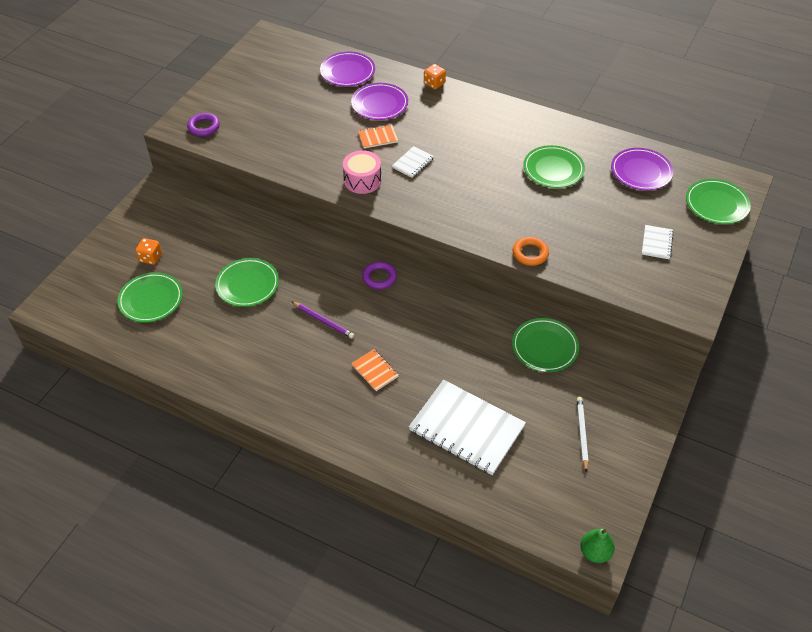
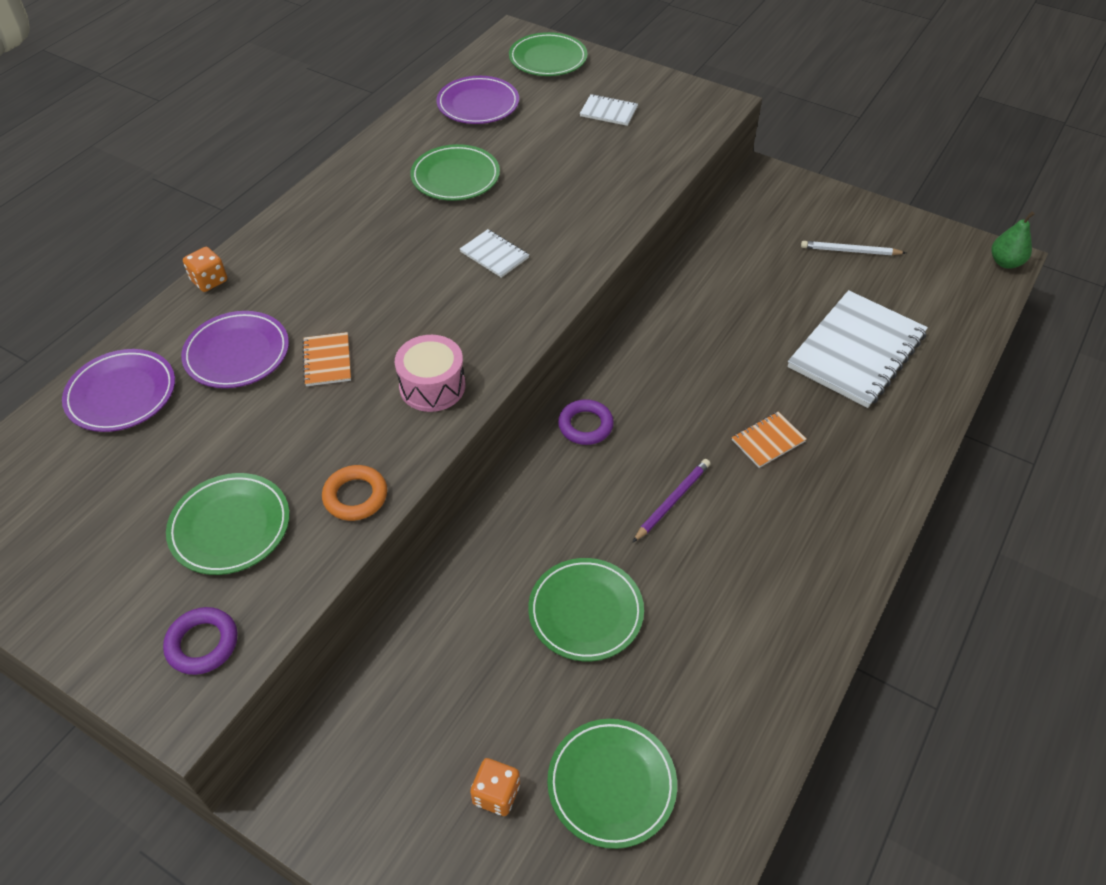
camera: 85 degrees left, 0 degrees up
white notebook [392,146,434,178] -> white notebook moved to [460,229,529,278]
green plate [512,318,579,372] -> green plate moved to [166,473,290,575]
orange ring [513,237,549,266] -> orange ring moved to [322,465,387,521]

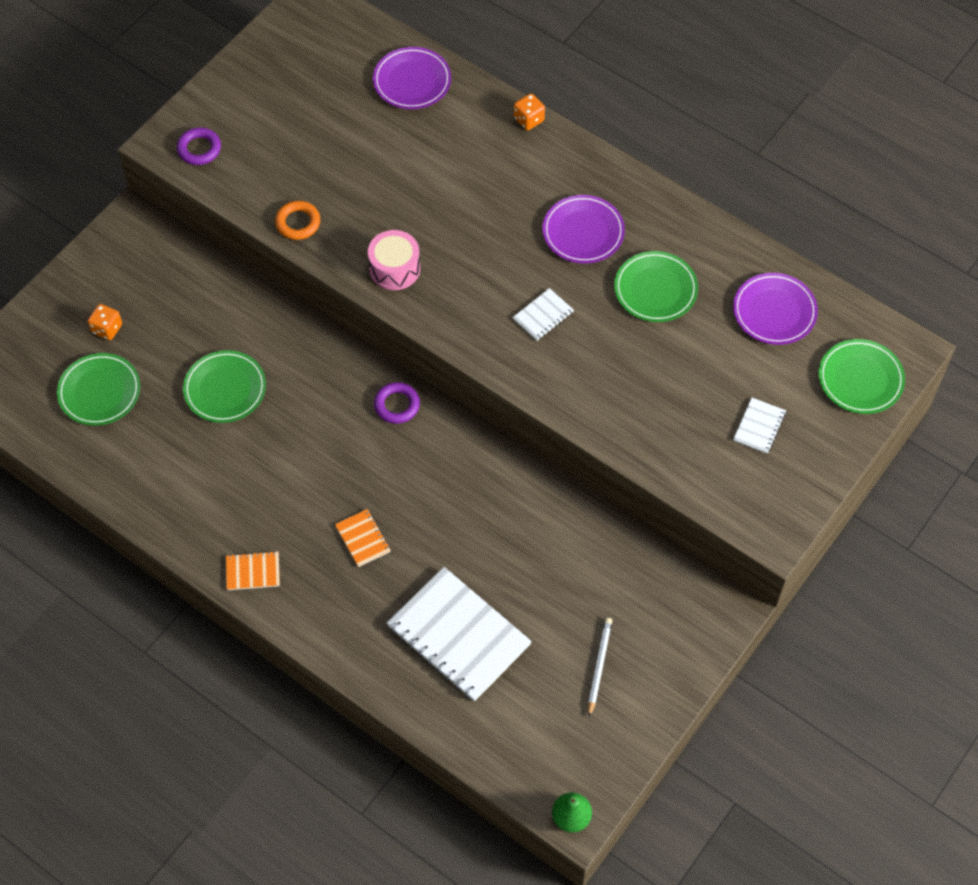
camera: 95 degrees right, 10 degrees up
green plate [166,473,290,575] -> none
purple plate [181,311,289,388] -> purple plate moved to [543,195,625,263]
orange notebook [302,332,351,386] -> orange notebook moved to [226,551,280,590]
purple pencil [633,459,710,542] -> none

